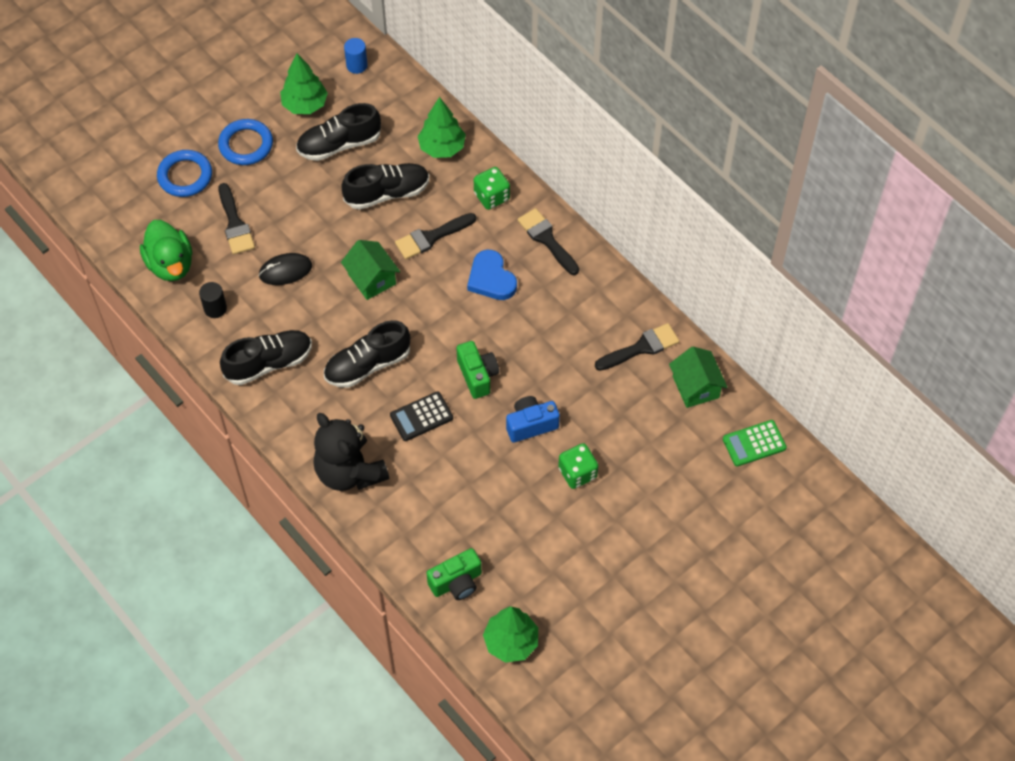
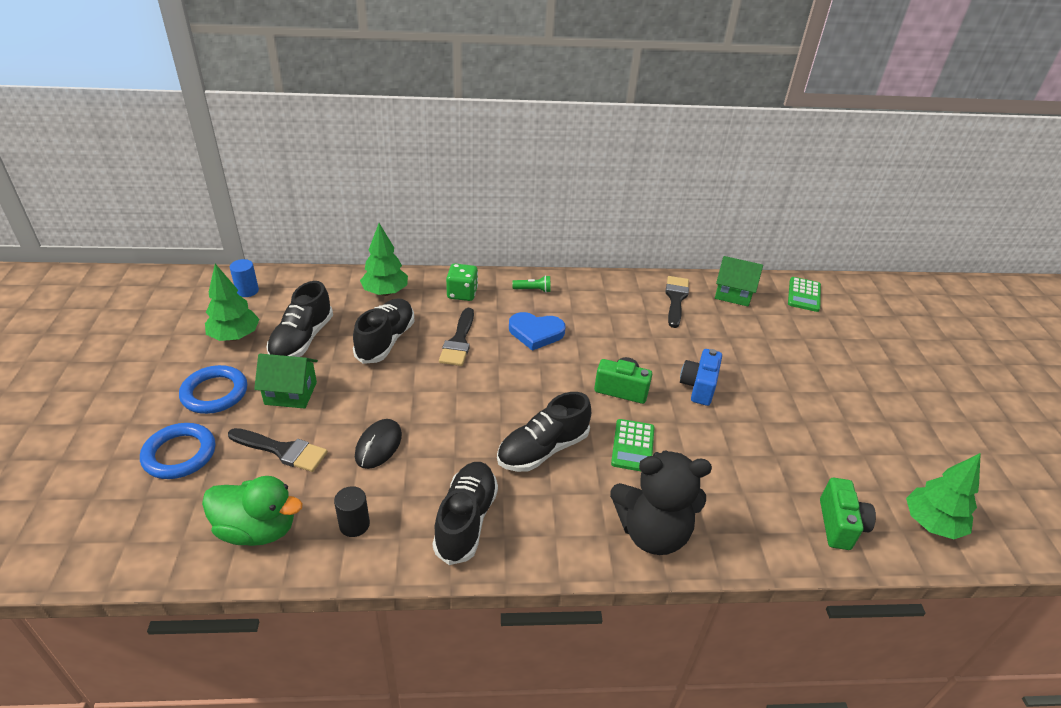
camera: 55 degrees left, 20 degrees down
black shoe [324,320,410,388] -> black shoe turned 45 degrees clockwise [497,392,591,472]
green house [341,240,400,300] -> green house moved to [254,354,318,409]
black calculator [390,392,453,441] -> green calculator [611,419,655,472]
black brush [518,208,579,275] -> green flashlight [512,275,551,293]
green dice [558,443,598,489] -> none

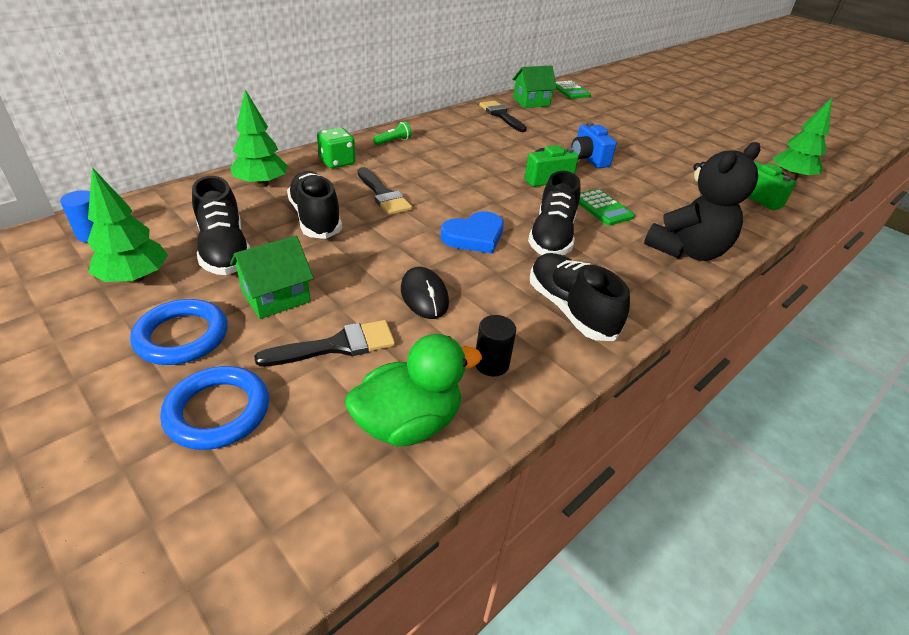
camera: 40 degrees left, 0 degrees up
blue heart [509,312,566,351] -> blue heart moved to [440,211,504,254]

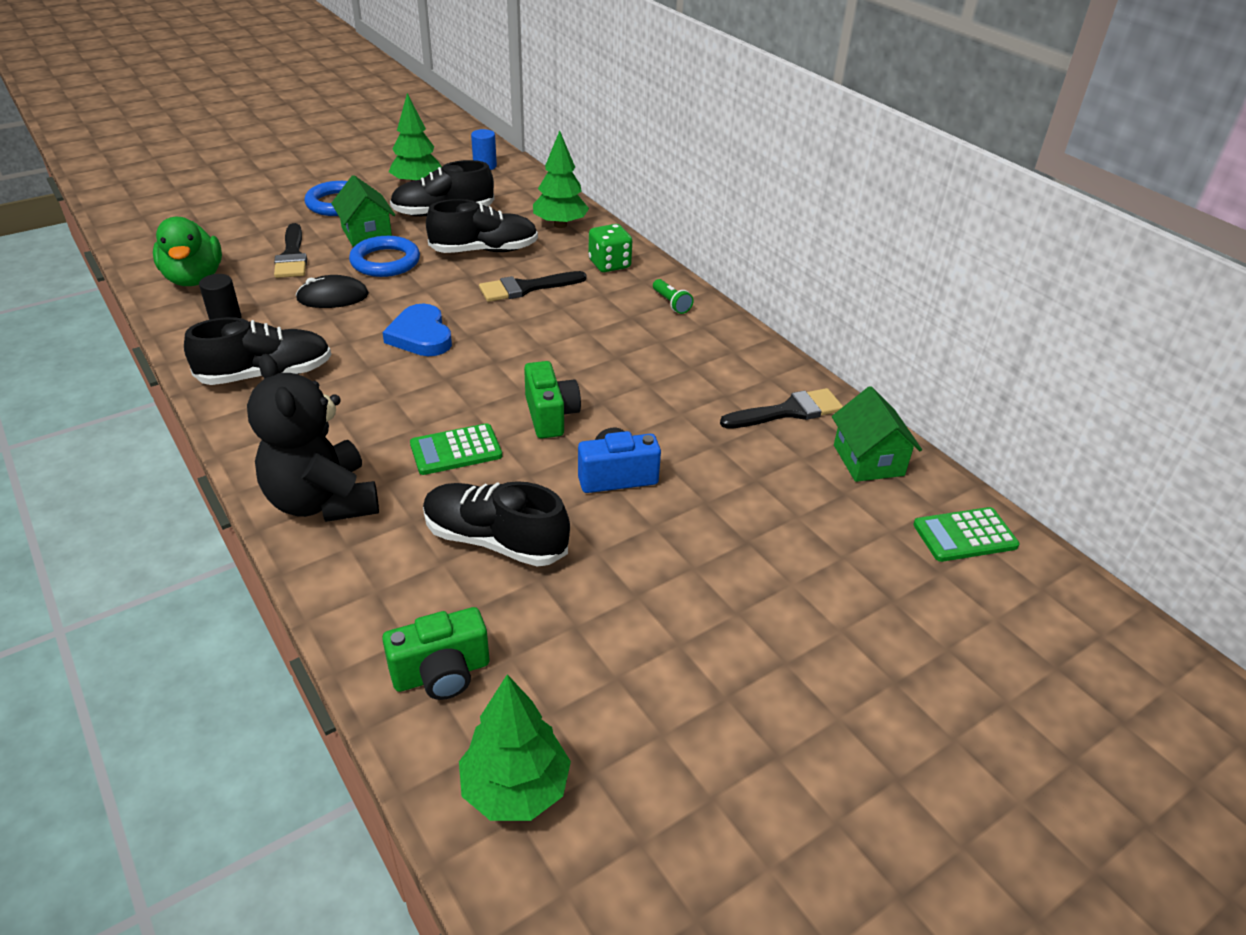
camera: 100 degrees right, 0 degrees up
blue ring [160,366,269,450] -> blue ring moved to [349,236,420,277]
black shoe [528,171,580,255] -> black shoe moved to [423,481,570,567]

